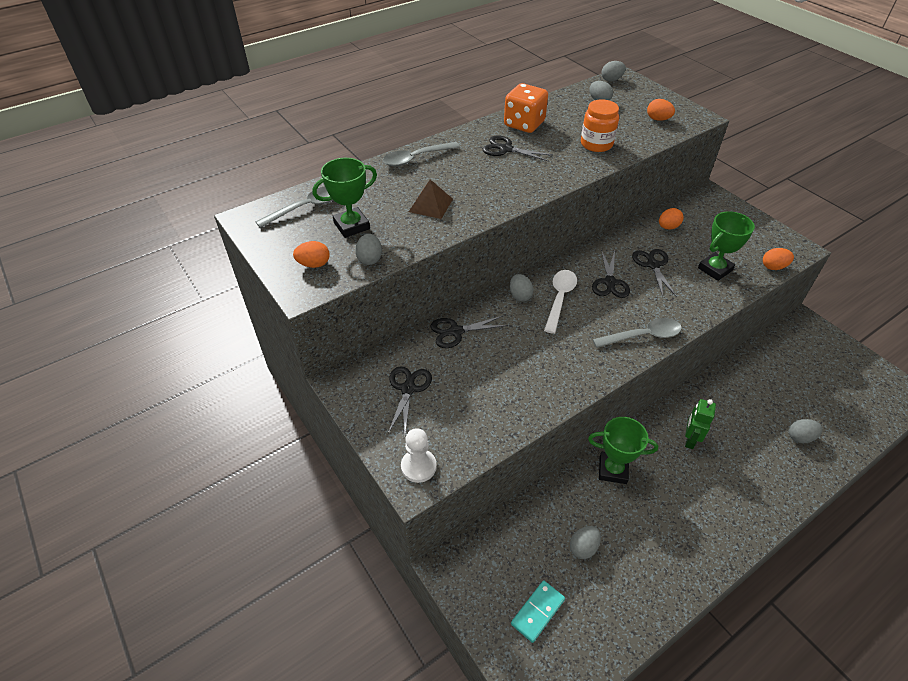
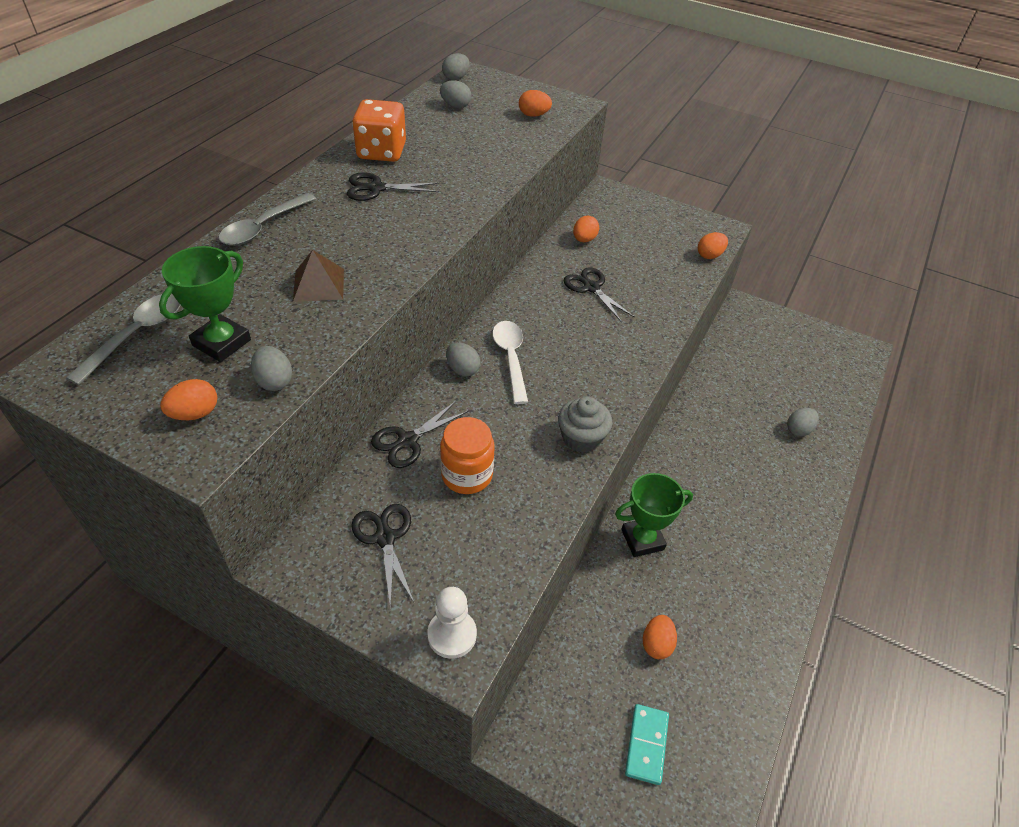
camera: 30 degrees left, 0 degrees up
grey egg [570,526,601,559] -> orange egg [643,615,677,659]
orange jar [581,99,619,152] -> orange jar moved to [440,417,495,494]
black scissors [592,250,630,298] -> none
grey spoon [593,318,682,348] -> none
green robot [685,399,716,449] -> none
green trophy [698,211,755,281] -> none
none -> grey cupcake [558,396,612,453]

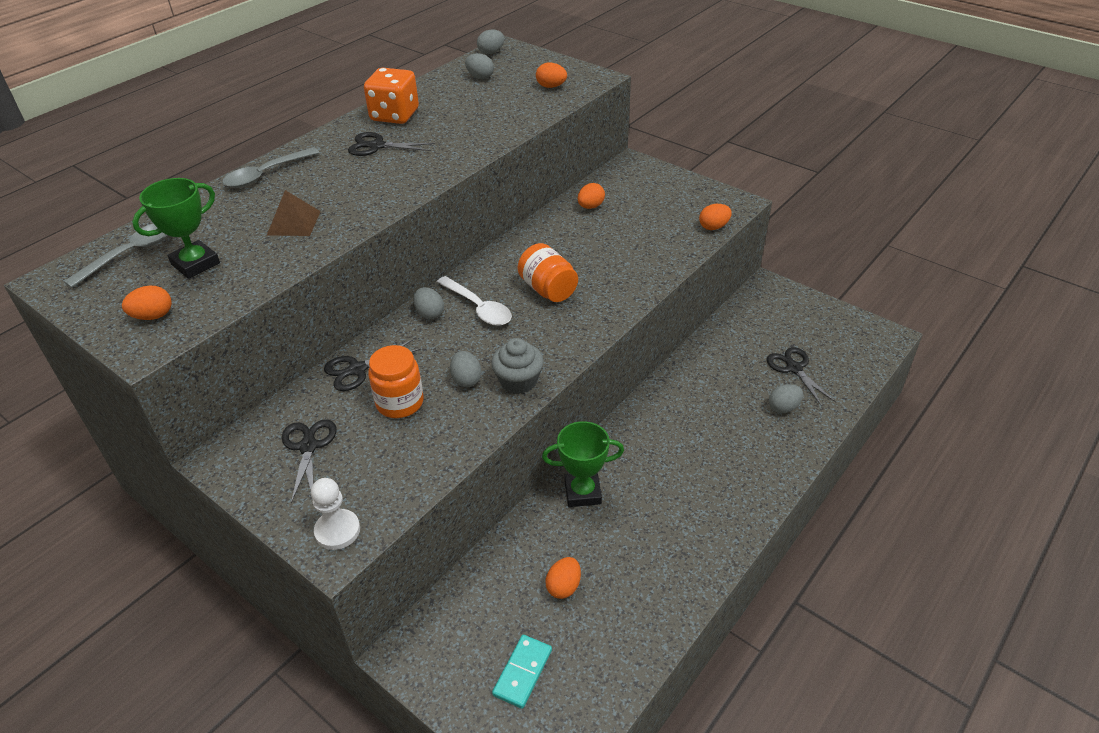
camera: 15 degrees right, 5 degrees down
grey egg [251,346,292,391] -> grey egg moved to [450,351,482,387]
white spoon [493,321,528,404] -> white spoon turned 135 degrees clockwise [437,276,512,326]
black scissors [564,267,635,322] -> black scissors moved to [766,347,836,406]
none -> orange jar [518,243,578,302]

